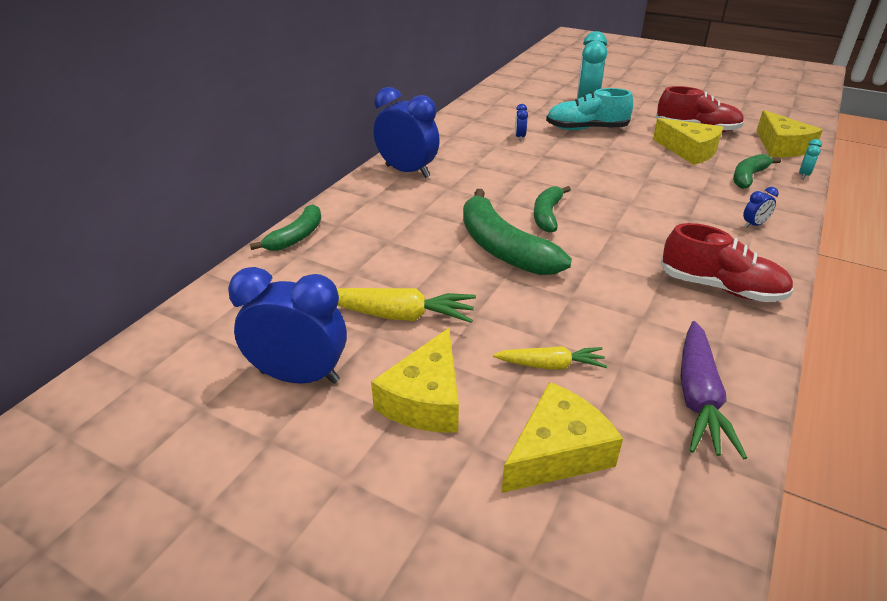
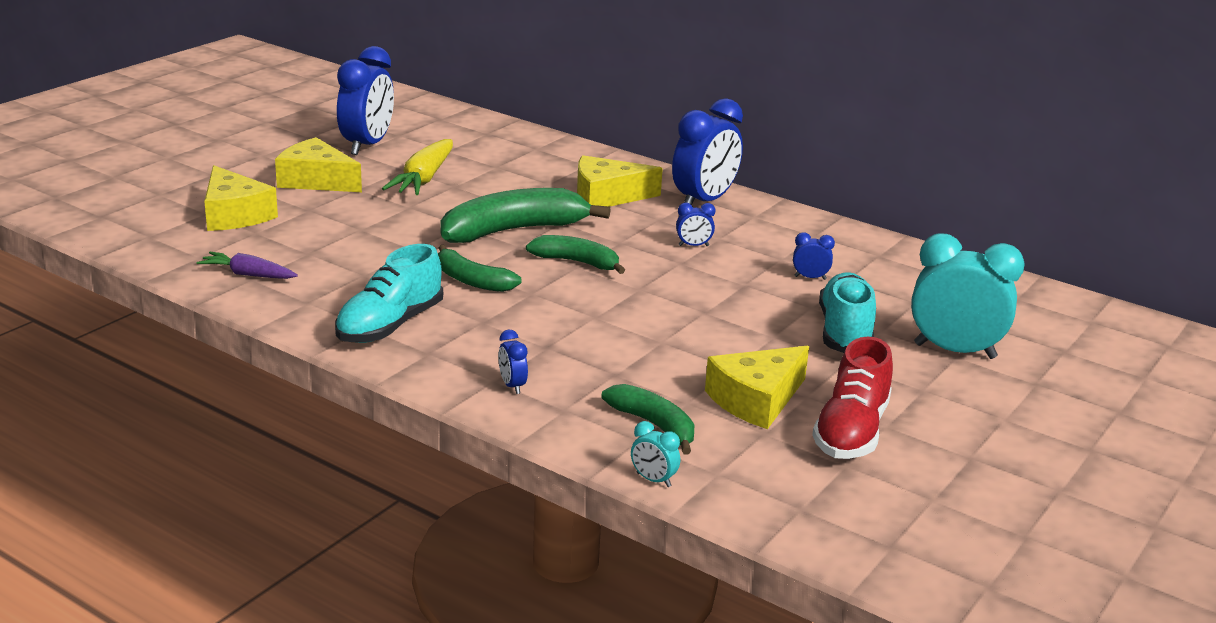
camera: 95 degrees right, 10 degrees down
green banana [250,204,321,251] -> green banana moved to [438,245,521,292]
yellow carrot [493,346,607,369] -> none
red shoe [660,223,793,302] -> turquoise shoe [335,244,443,343]
purple carrot [680,321,747,459] -> purple carrot [196,252,298,279], size x0.63
yellow cheese [756,110,823,157] -> yellow cheese moved to [577,155,663,207]
none -> blue clock [676,203,715,246]

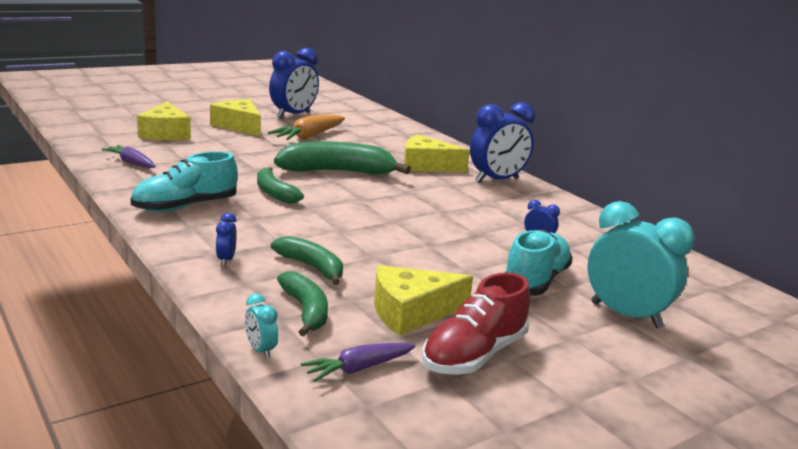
camera: 20 degrees right, 5 degrees down
yellow carrot [382,139,453,195] -> orange carrot [267,115,345,140]
green banana [526,235,625,274] -> green banana moved to [271,236,343,285]
blue clock [676,203,715,246] -> none
none -> purple carrot [301,343,415,382]

